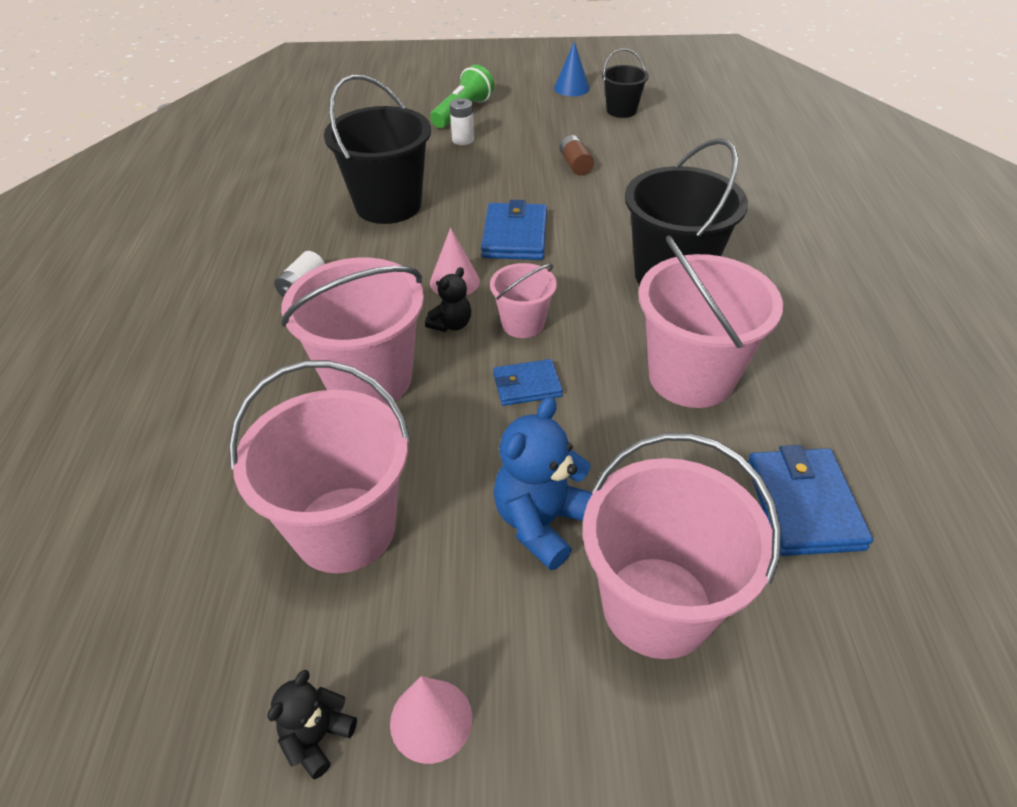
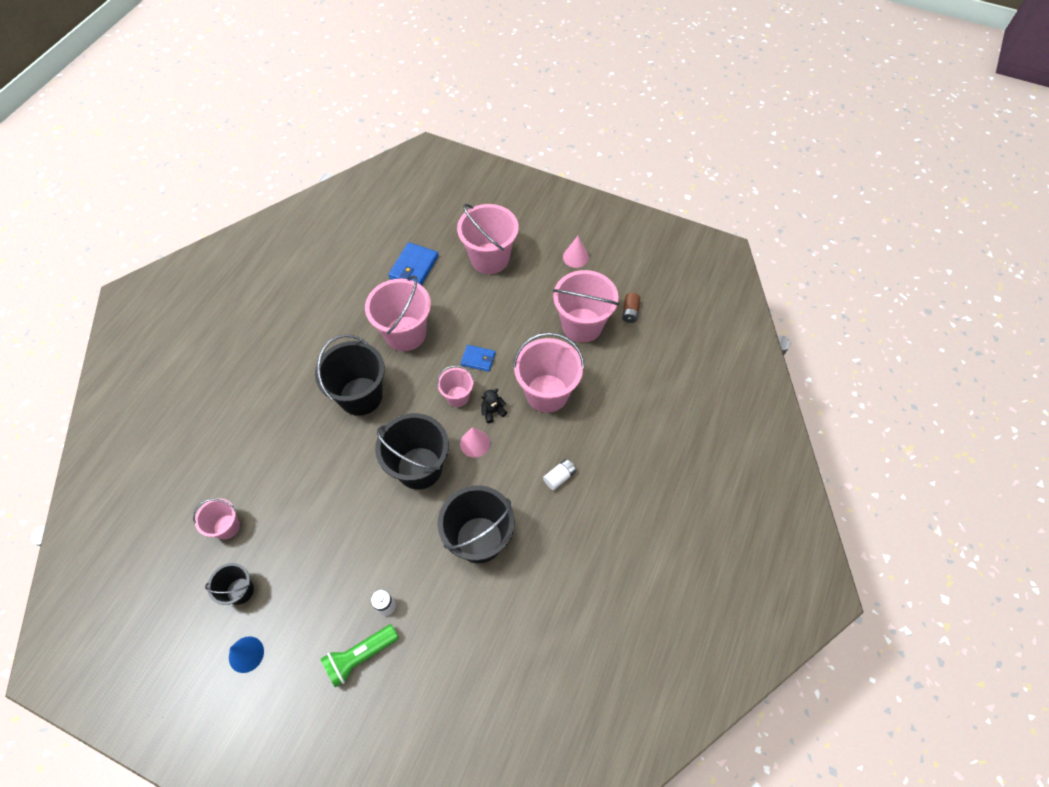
camera: 155 degrees left, 15 degrees up
black teddy bear [267,670,357,779] -> none
blue wallet [481,200,547,260] -> black bucket [375,413,449,490]
blue teddy bear [493,397,593,570] -> none
brown battery [560,135,594,176] -> brown battery moved to [622,293,640,323]
none -> pink bucket [193,498,240,539]

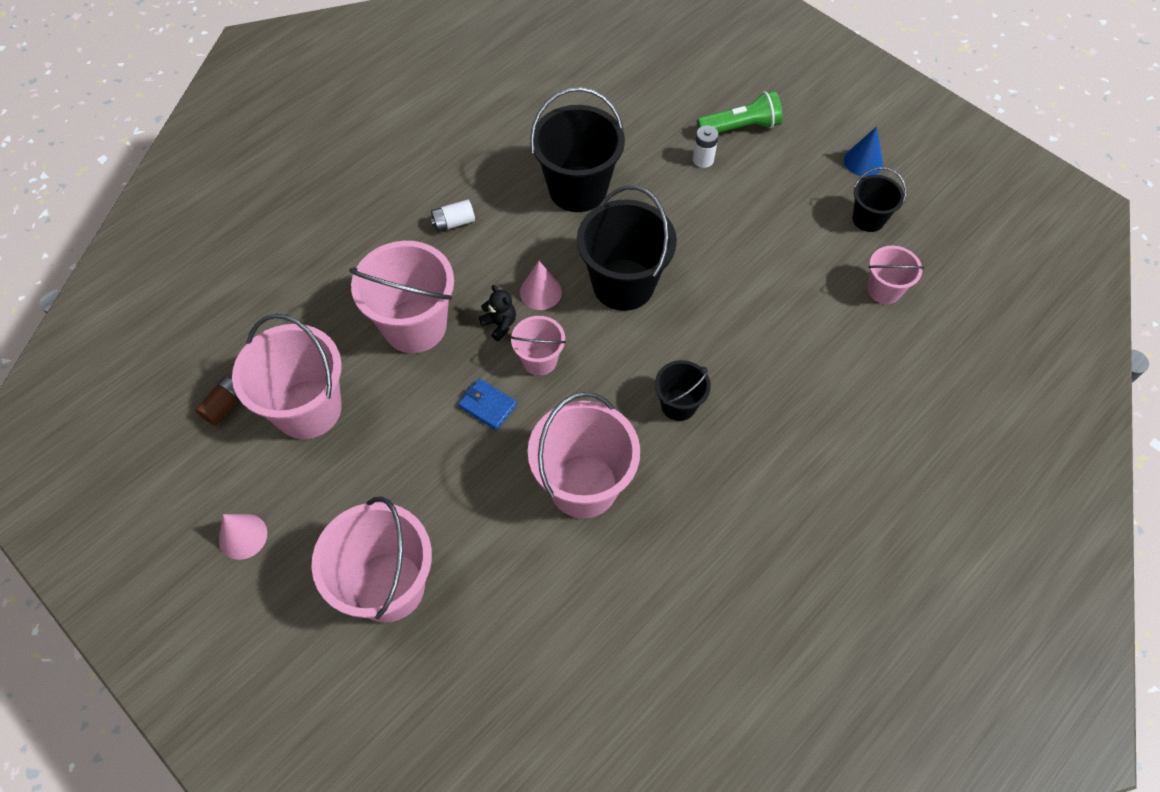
camera: 160 degrees left, 0 degrees up
black bucket [315,334,385,416] -> black bucket [655,360,711,421], size x0.54
blue wallet [388,242,439,285] -> none
black teddy bear [481,389,507,423] -> black teddy bear turned 120 degrees counterclockwise [479,285,516,341]

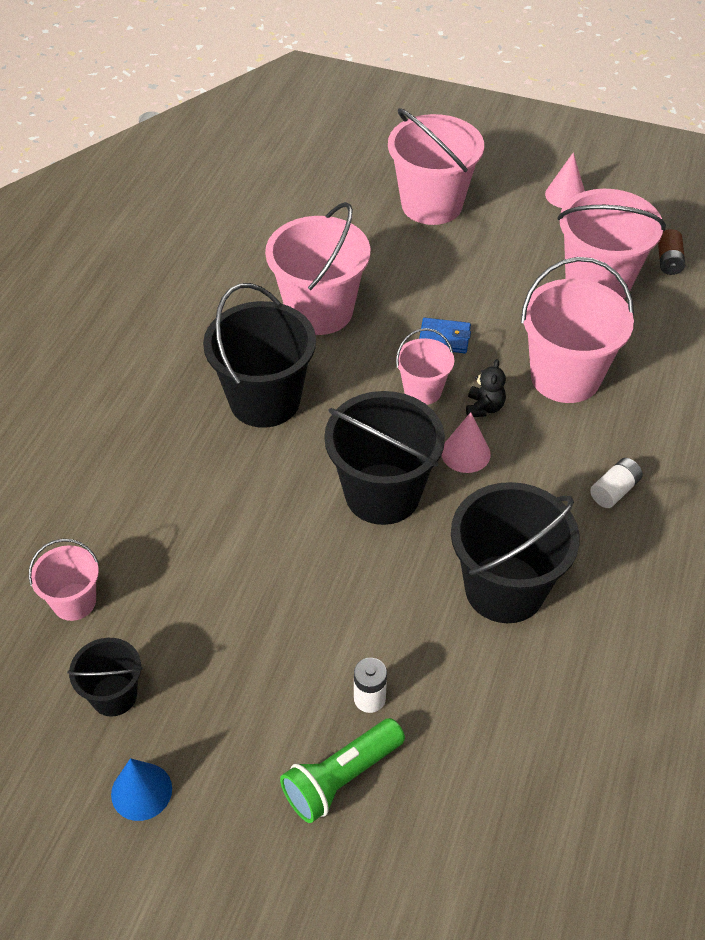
camera: 155 degrees right, 10 degrees down
black teddy bear [479,285,516,341] -> black teddy bear turned 105 degrees counterclockwise [466,359,506,417]
black bucket [655,360,711,421] -> black bucket [203,283,316,428], size x1.86

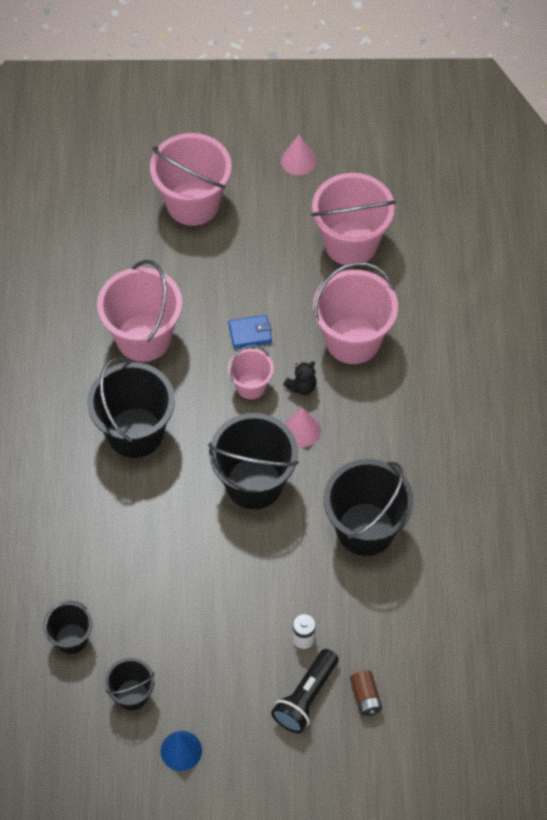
camera: 20 degrees left, 10 degrees up
pink bucket [29,539,99,621] -> black bucket [43,600,93,654]
green flashlight [280,718,405,823] -> black flashlight [271,649,339,733]
black teddy bear [466,359,506,417] -> black teddy bear turned 60 degrees clockwise [283,361,317,395]
white battery [590,458,643,508] -> none
brown battery [658,229,685,275] -> brown battery moved to [350,670,382,716]

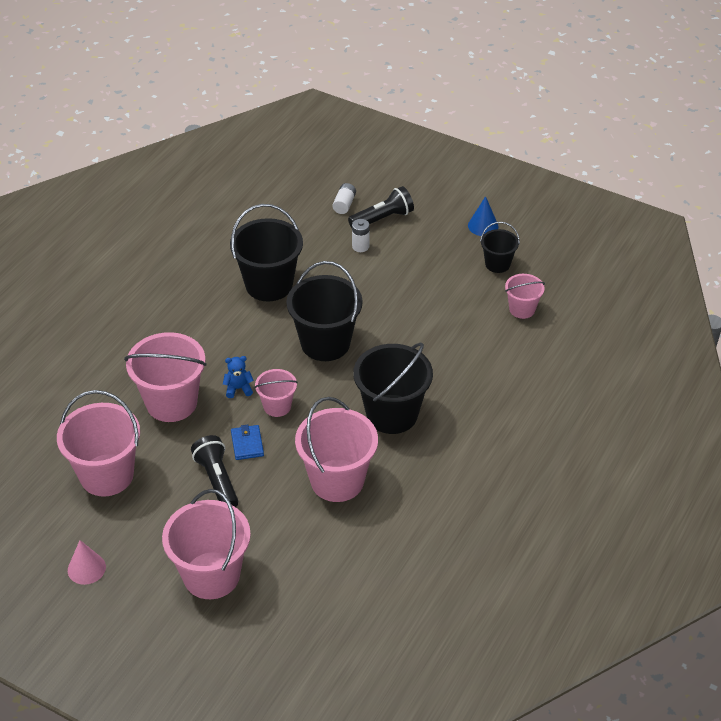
camera: 150 degrees left, 15 degrees down
black bucket [43,600,93,654] -> pink bucket [505,274,545,319]
blue wallet [228,315,272,348] -> blue wallet turned 60 degrees clockwise [231,425,264,460]
black teddy bear [283,361,317,395] -> blue teddy bear [223,356,254,398]
pink cone [285,407,321,447] -> none
brown battery [350,670,382,716] -> white battery [332,183,356,214]
none -> black flashlight [191,435,238,507]

